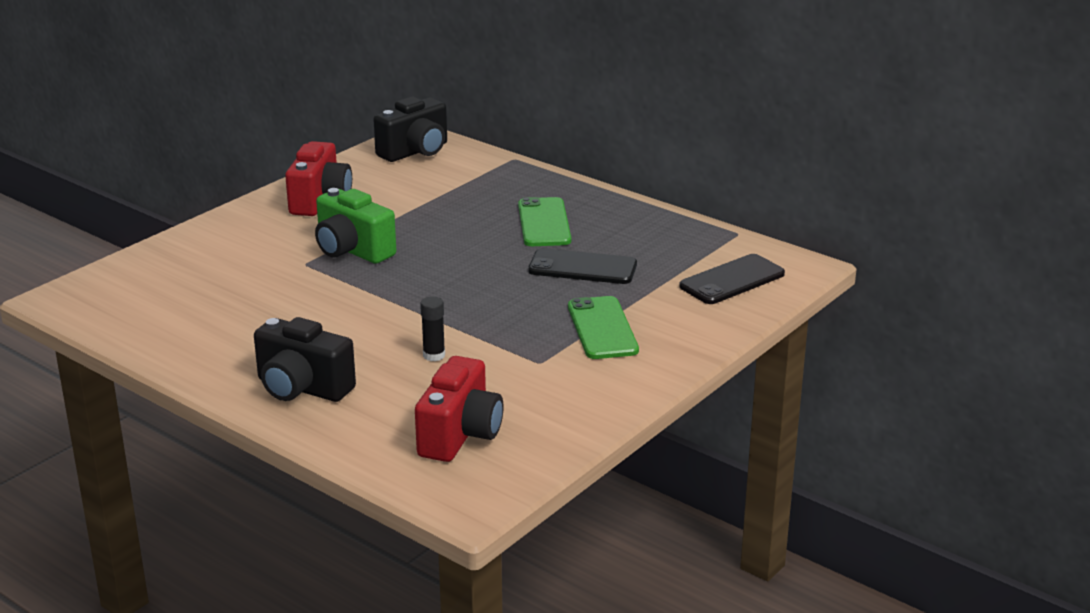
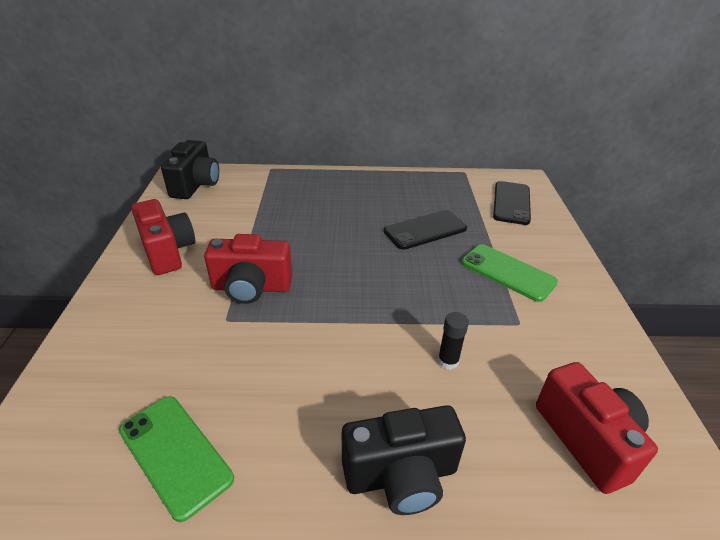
camera: 40 degrees left, 10 degrees up
green camera [315,188,396,264] -> red camera [204,234,293,304]
green phone [518,197,571,246] -> green phone moved to [119,396,234,522]

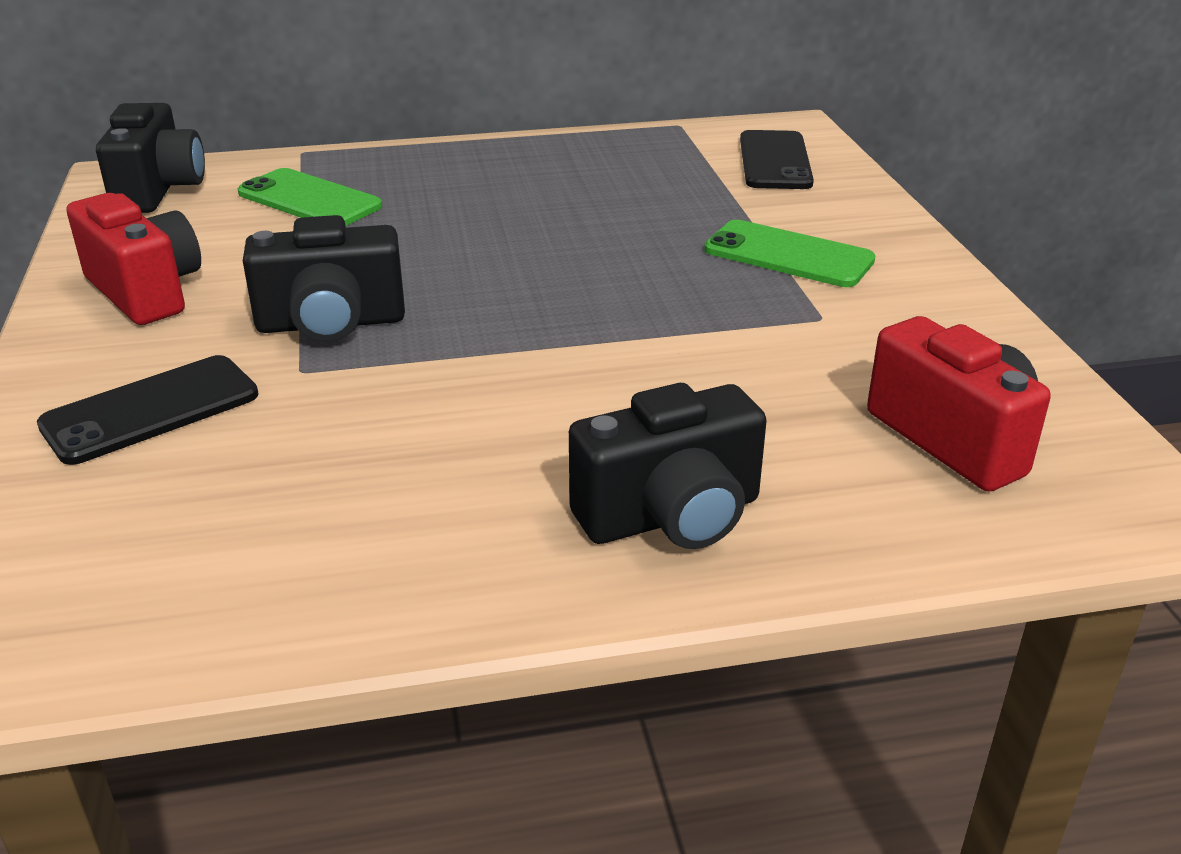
camera: 10 degrees left, 5 degrees down
green phone [119,396,234,522] -> green phone moved to [238,168,382,226]
red camera [204,234,293,304] -> black camera [243,215,405,342]
black phone [384,210,467,250] -> black phone moved to [37,355,258,465]
black glue stick [438,312,469,370] -> none

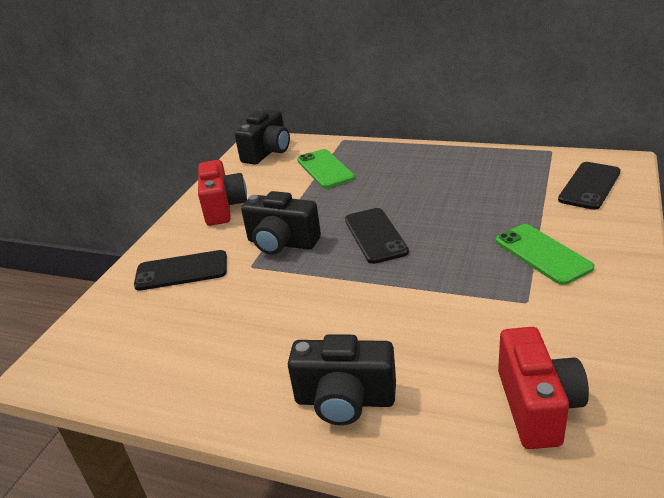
camera: 35 degrees right, 0 degrees up
none -> black phone [345,208,409,264]

